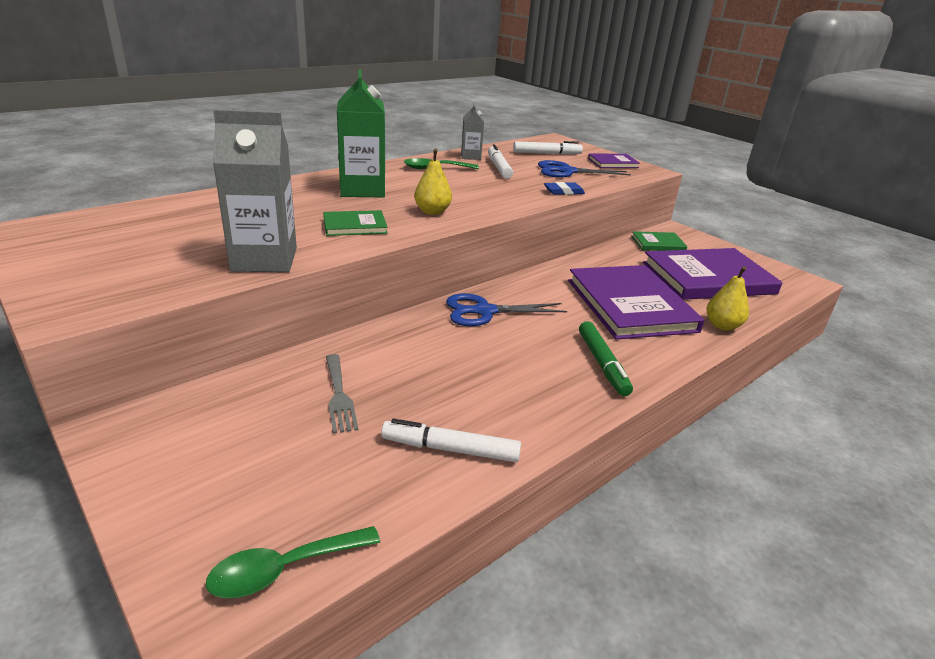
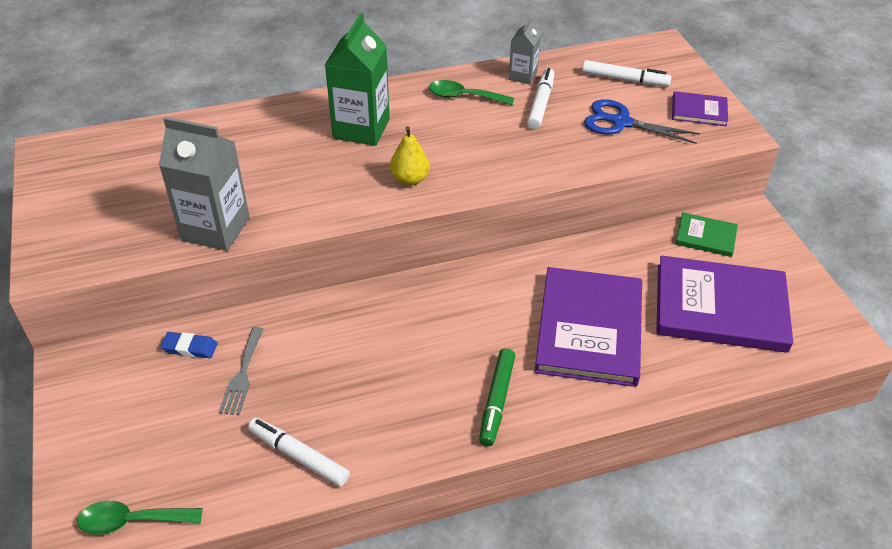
camera: 25 degrees right, 15 degrees up
green book [323,210,388,236] -> none
blue scissors [446,293,567,326] -> none
blue eraser [544,182,585,195] -> blue eraser moved to [160,332,217,358]
yellow pear [707,266,749,331] -> none

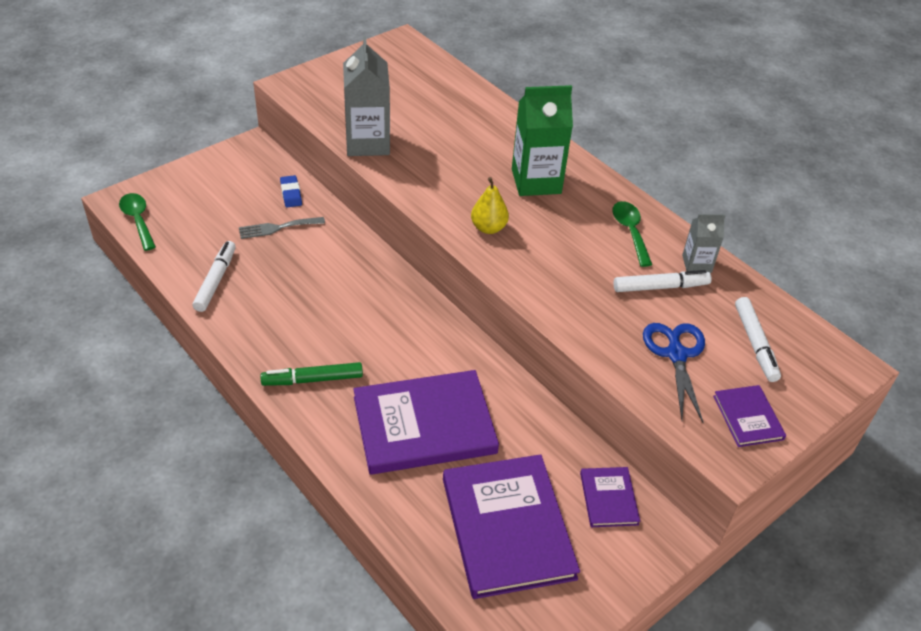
camera: 65 degrees right, 0 degrees up
green book [675,212,738,257] -> purple book [580,467,640,527]

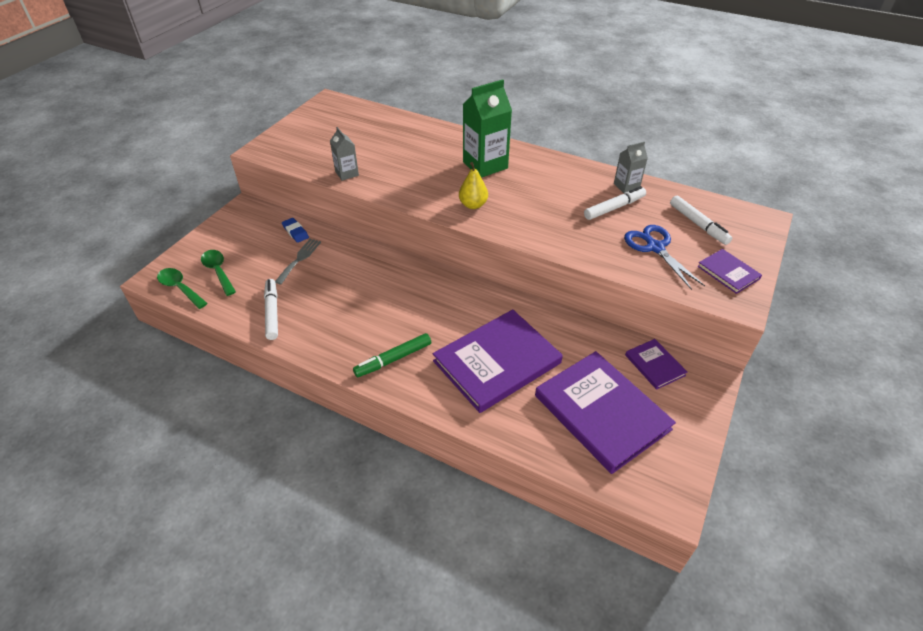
camera: 20 degrees left, 0 degrees up
grey fork [239,217,325,239] -> grey fork turned 150 degrees clockwise [275,239,321,284]
grey carton [343,36,390,156] -> grey carton [330,127,359,181], size x0.55
green spoon [612,201,652,267] -> green spoon moved to [201,250,236,296]

